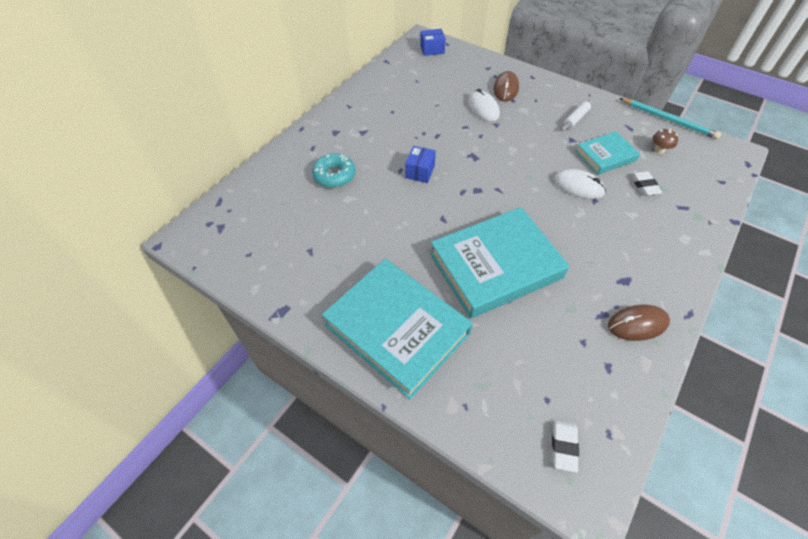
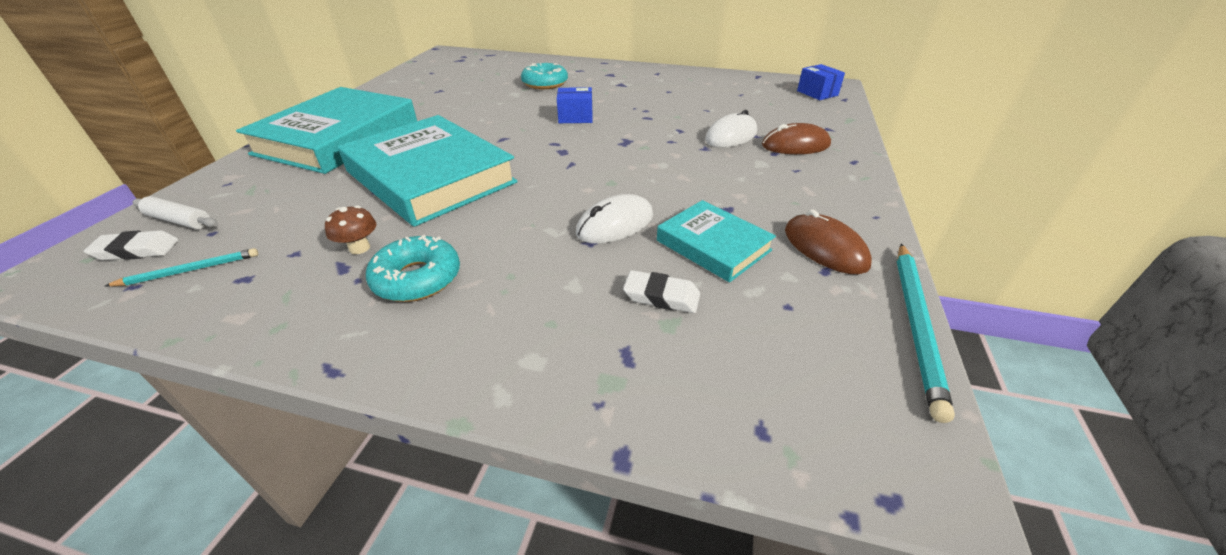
camera: 70 degrees right, 15 degrees down
white mouse [554,169,606,199] -> white mouse turned 45 degrees clockwise [576,194,653,244]
white rolling pin [561,99,593,131] -> white rolling pin moved to [132,196,218,229]
brown mouse [608,305,670,341] -> brown mouse moved to [785,209,872,274]
white eraser [630,171,662,196] -> white eraser turned 45 degrees clockwise [623,270,700,313]
brown mushroom [652,129,678,154] -> brown mushroom moved to [325,206,376,254]
none -> turquoise pencil [105,248,258,287]
none -> turquoise donut [366,235,460,302]

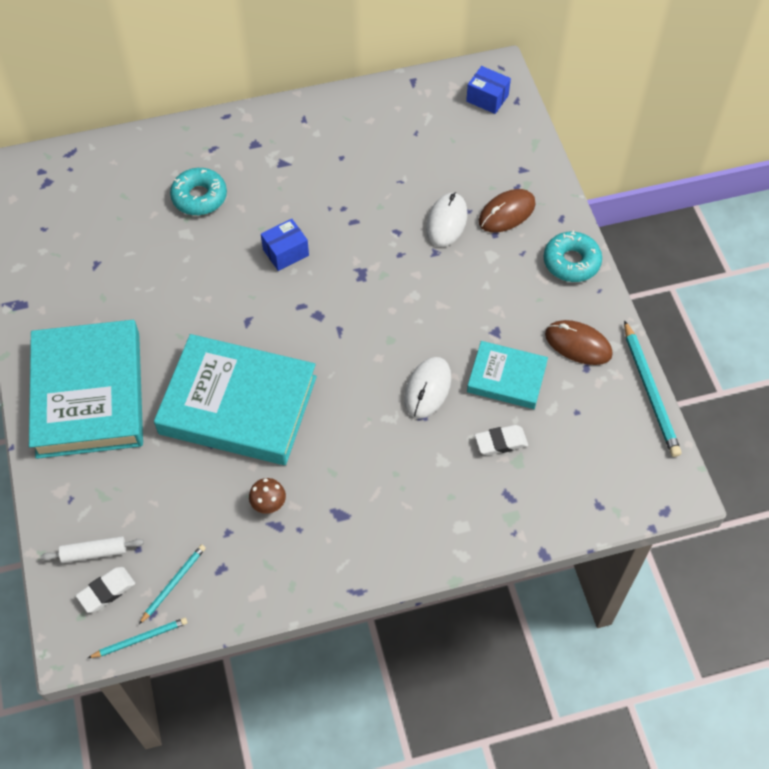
camera: 30 degrees left, 20 degrees up
turquoise donut [366,235,460,302] -> turquoise donut moved to [544,231,602,282]
none -> turquoise pencil [88,618,187,658]

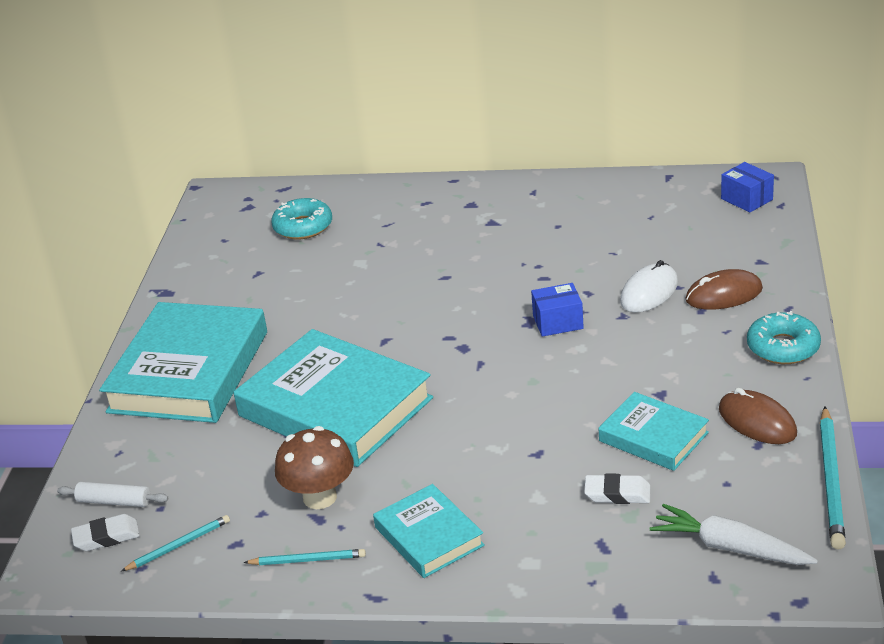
camera: 25 degrees right, 25 degrees down
turquoise pencil [88,618,187,658] -> turquoise pencil moved to [244,549,366,565]
turquoise donut [170,168,227,215] -> turquoise donut moved to [271,198,332,239]
brown mushroom [249,478,286,514] -> brown mushroom [275,426,354,509], size x1.78
blue box [261,219,309,271] -> blue box moved to [531,283,584,337]
white mouse [404,357,451,419] -> none
none -> turquoise book [373,484,485,578]
none -> white carrot [650,504,818,565]

